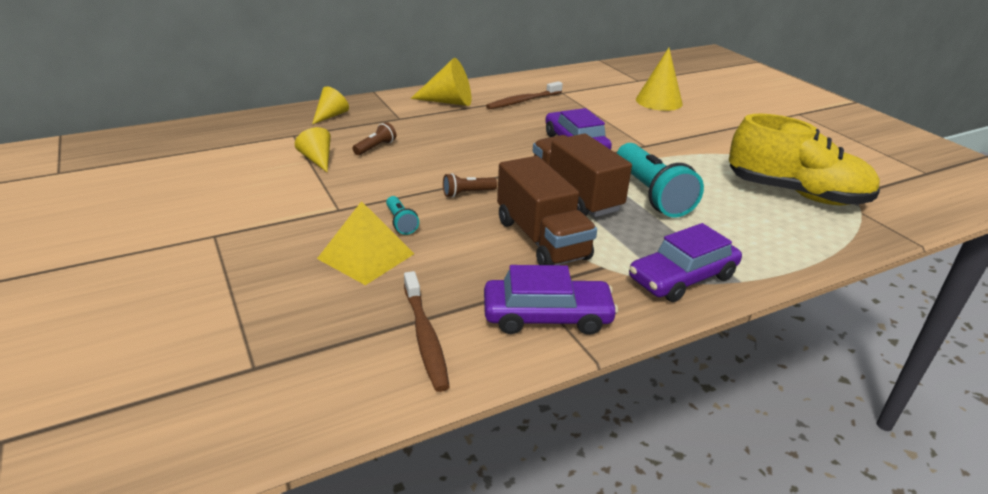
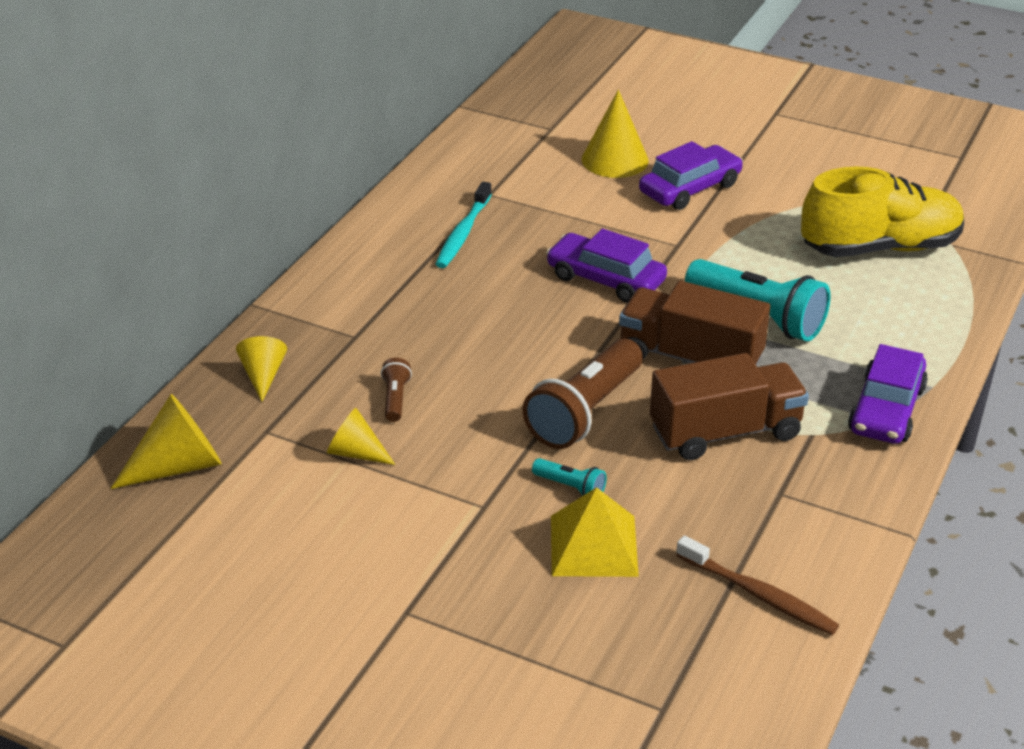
camera: 35 degrees left, 5 degrees up
yellow cone [410,58,471,106] -> yellow cone moved to [111,394,222,489]
brown flashlight [443,173,497,197] -> brown flashlight [523,339,643,449], size x2.19
purple car [484,265,618,335] -> purple car moved to [639,141,743,210]
brown toothbrush [486,81,563,109] -> turquoise toothbrush [436,182,492,268]
brown truck [497,156,597,265] -> brown truck turned 45 degrees counterclockwise [650,353,809,460]

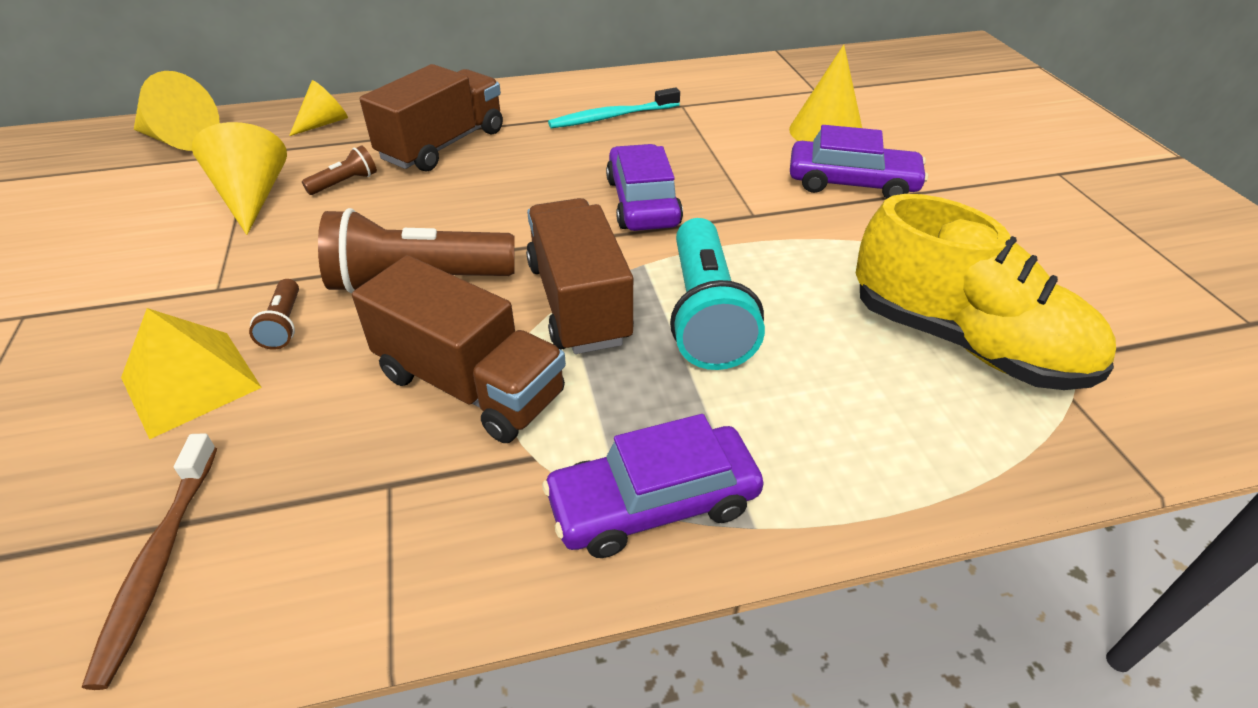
camera: 50 degrees right, 5 degrees up
yellow cone [327,408,396,465] -> yellow cone [192,122,287,235], size x1.58
turquoise flashlight [532,458,607,495] -> brown flashlight [249,279,299,350]
none -> brown truck [360,64,503,172]

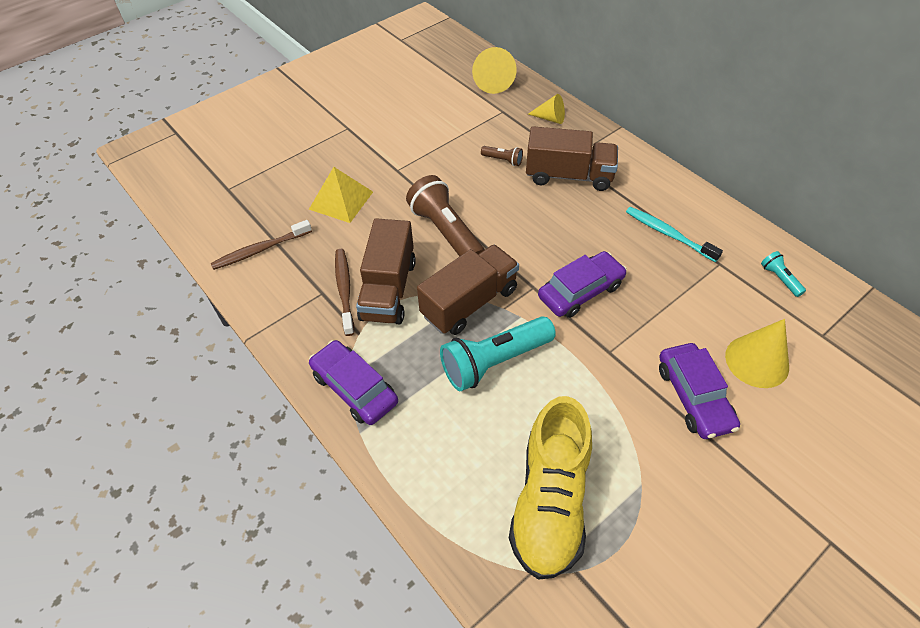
camera: 65 degrees right, 10 degrees up
yellow cone [192,122,287,235] -> none
brown flashlight [249,279,299,350] -> none
none -> brown toothbrush [335,249,354,336]
none -> turquoise flashlight [761,251,806,297]

